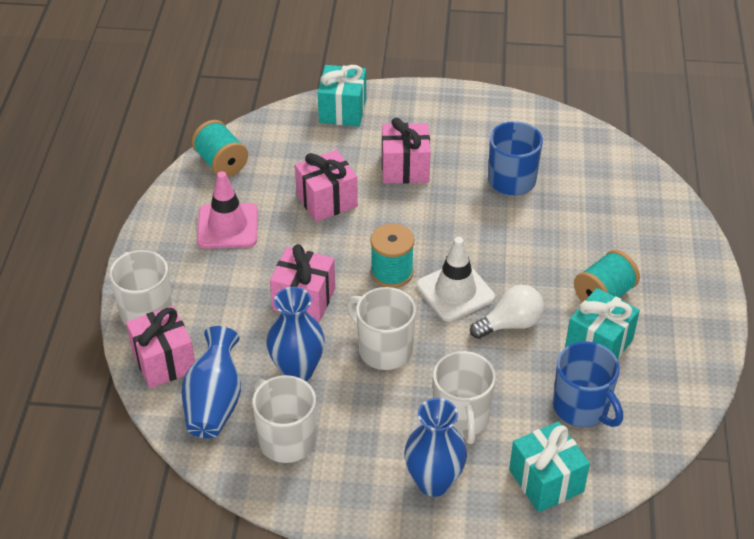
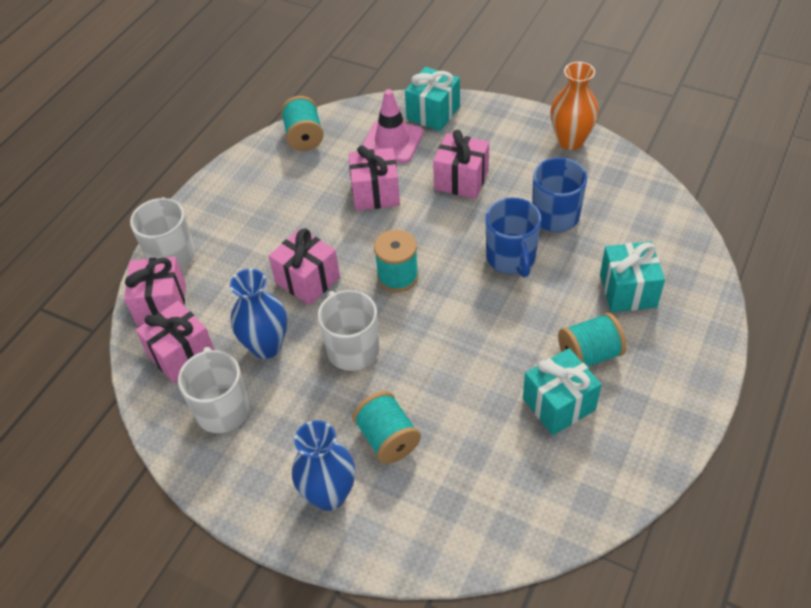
camera: 25 degrees right, 5 degrees up
blue vase [182,326,241,438] -> pink gift [136,301,214,384]
pink traffic cone [197,171,258,249] -> pink traffic cone moved to [362,89,424,163]
white traffic cone [416,237,495,322] -> none
white mug [433,351,496,444] -> turquoise spool [352,391,421,464]
white light bulb [470,285,544,339] -> none
turquoise gift [509,421,590,512] -> turquoise gift moved to [600,242,665,312]
blue mug [553,341,623,427] -> blue mug moved to [486,198,541,277]
none -> orange vase [550,62,599,150]

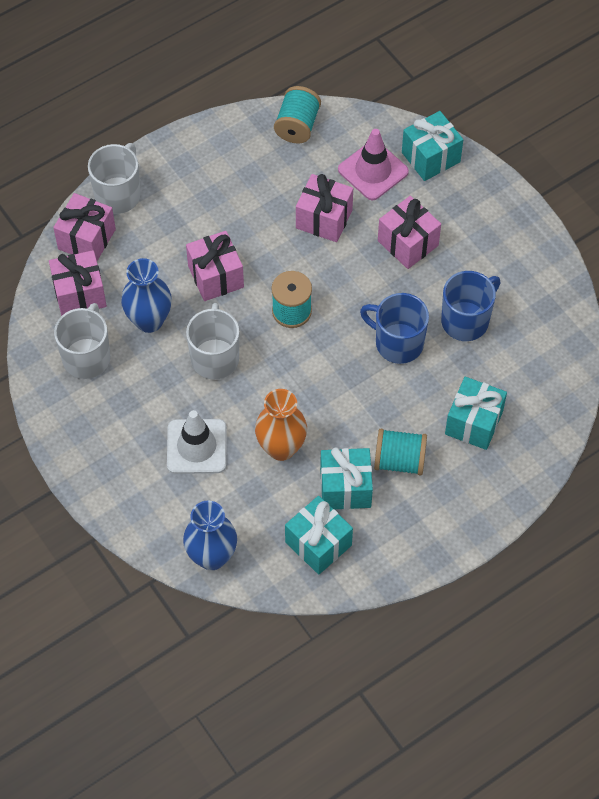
camera: 25 degrees right, 10 degrees up
blue vase [292,420,355,511] -> blue vase moved to [183,501,237,570]
turquoise spool [352,391,421,464] -> white traffic cone [167,410,227,474]
blue mug [486,198,541,277] -> blue mug turned 105 degrees clockwise [360,293,429,364]
orange vase [550,62,599,150] -> orange vase moved to [255,389,307,461]
none -> turquoise gift [285,496,353,575]

